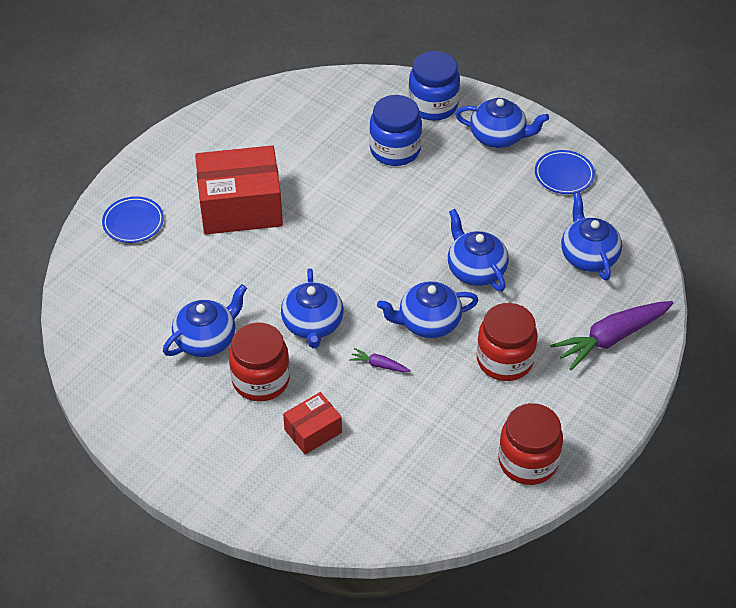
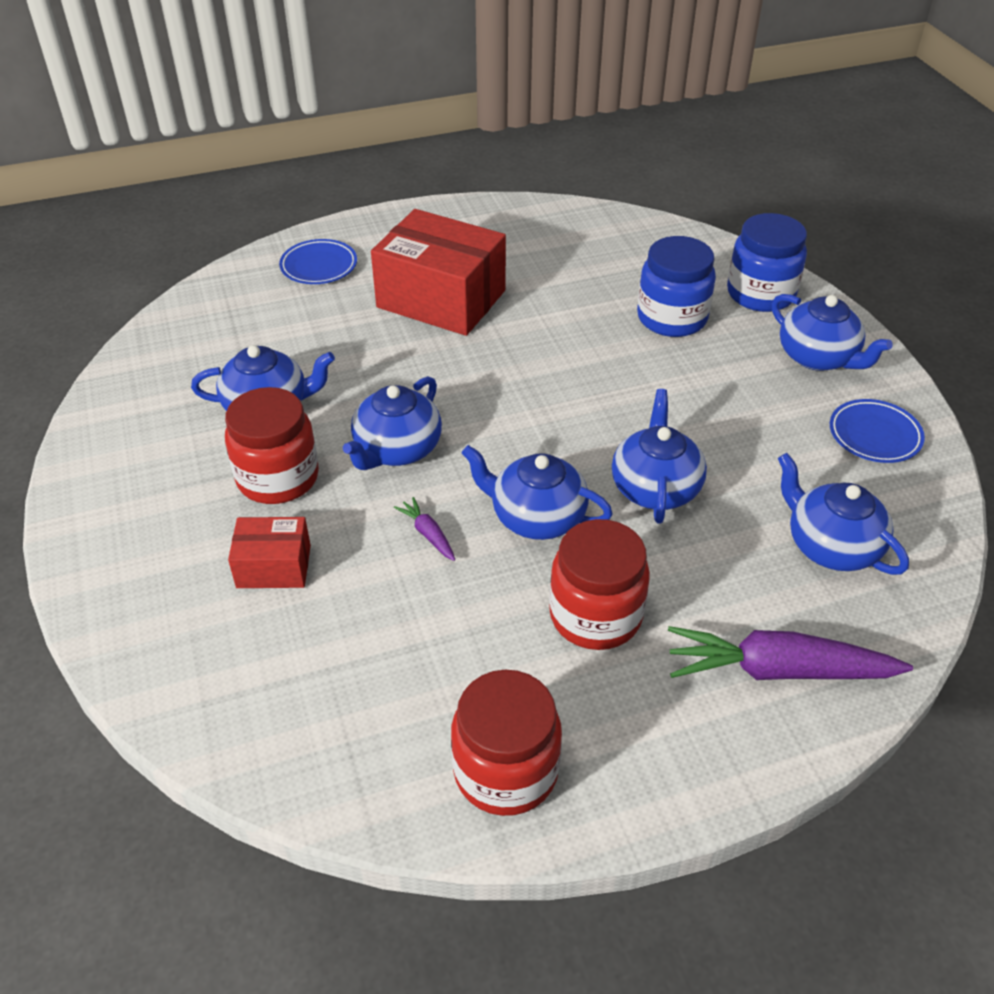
camera: 35 degrees right, 5 degrees down
blue teapot [561,192,622,280] -> blue teapot turned 60 degrees counterclockwise [778,453,909,575]

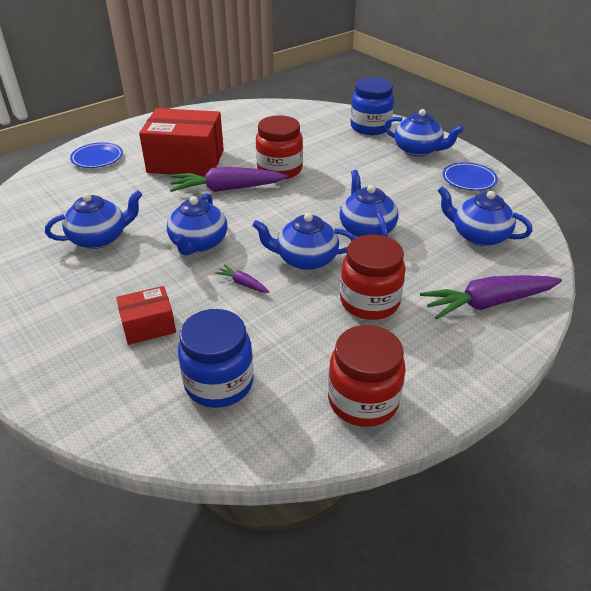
camera: 20 degrees left, 5 degrees down
red jar [225,387,319,504] -> red jar moved to [256,115,303,180]
blue jar [637,236,716,337] -> blue jar moved to [178,309,254,408]
none -> purple carrot [170,167,288,192]

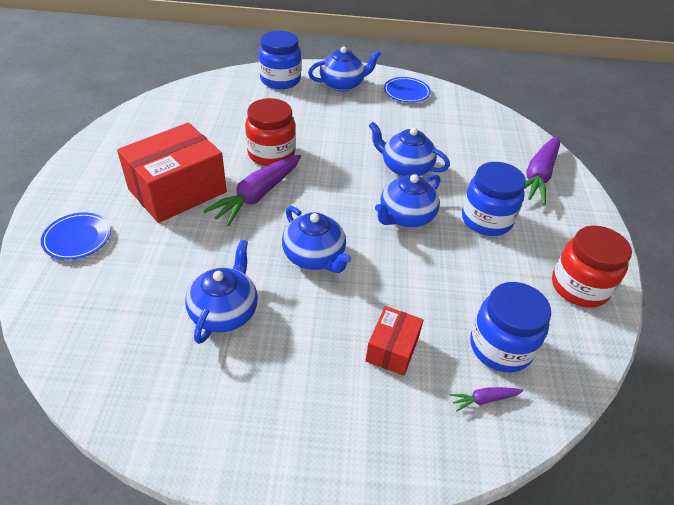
camera: 50 degrees left, 5 degrees up
purple carrot [215,265,269,293] -> purple carrot moved to [450,387,523,412]
red jar [340,234,406,320] -> blue jar [462,162,526,236]
blue teapot [437,186,532,246] -> none

